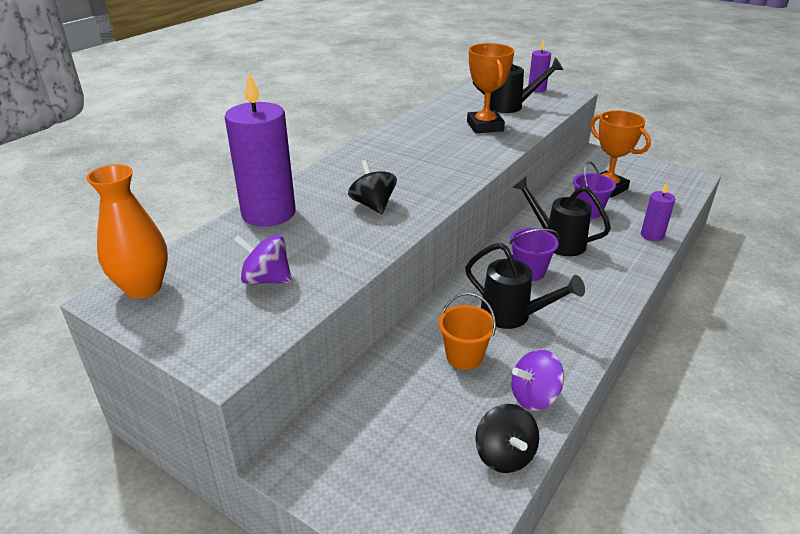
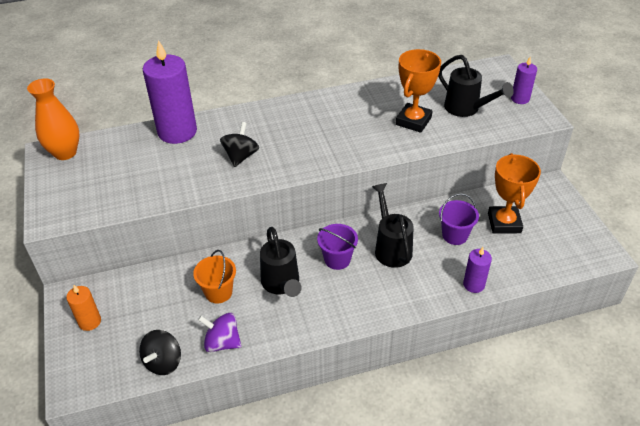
camera: 40 degrees right, 10 degrees up
purple spinning top [233,235,292,284] -> none
none -> orange candle [66,285,101,331]

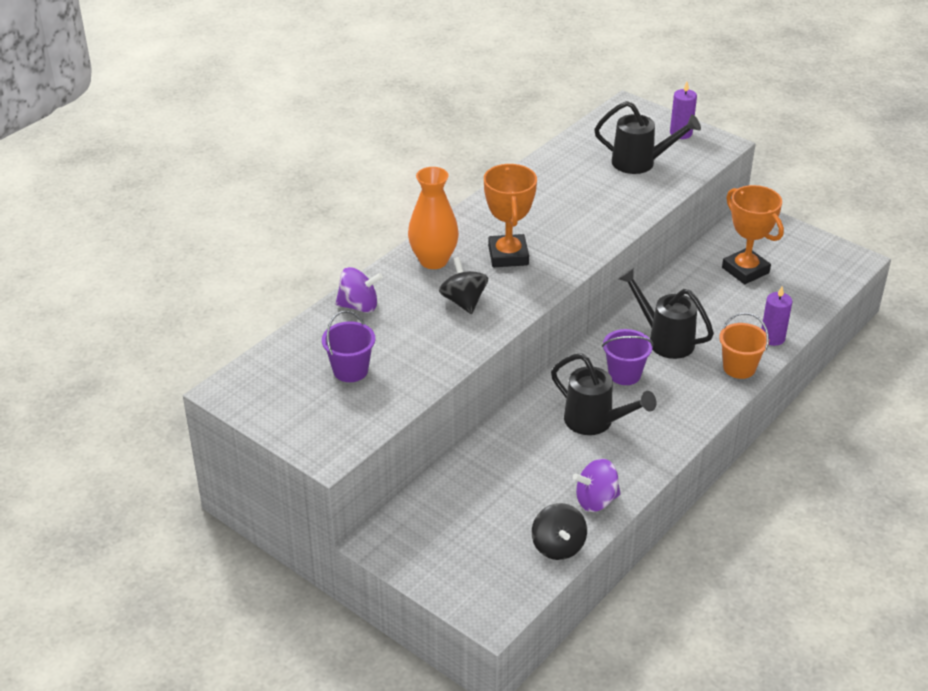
camera: 35 degrees left, 5 degrees down
orange vase [27,78,80,160] -> orange vase moved to [408,167,459,269]
orange candle [66,285,101,331] -> none
purple candle [143,40,197,144] -> purple spinning top [335,267,383,313]
orange bucket [193,250,236,303] -> orange bucket moved to [719,313,769,379]
orange trophy [396,49,441,133] -> orange trophy moved to [484,164,537,267]
purple bucket [439,193,479,245] -> purple bucket moved to [322,310,375,382]

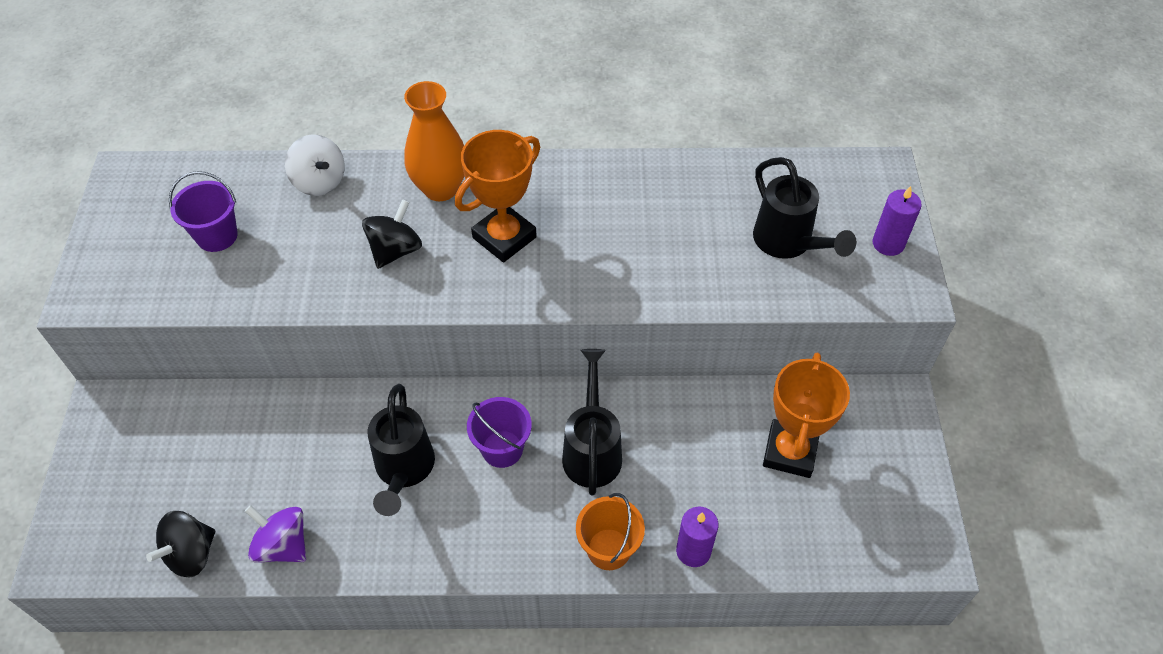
camera: 50 degrees right, 15 degrees up
purple spinning top [335,267,383,313] -> white spinning top [285,134,345,196]

